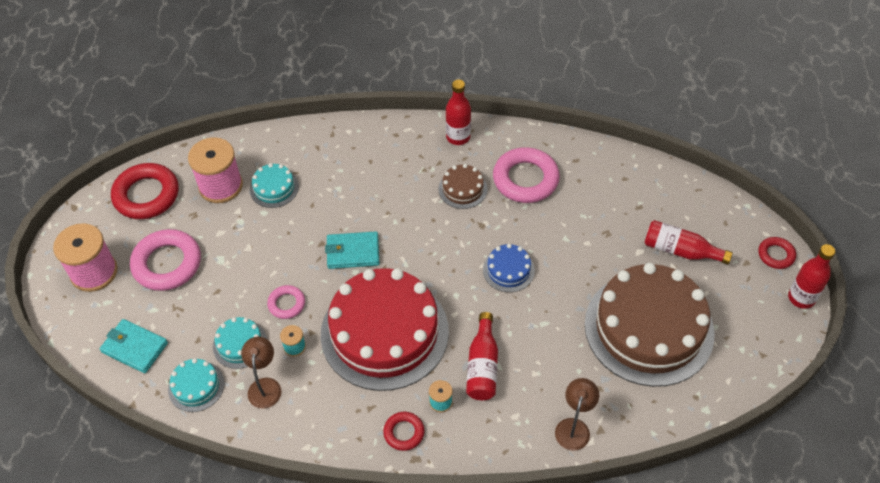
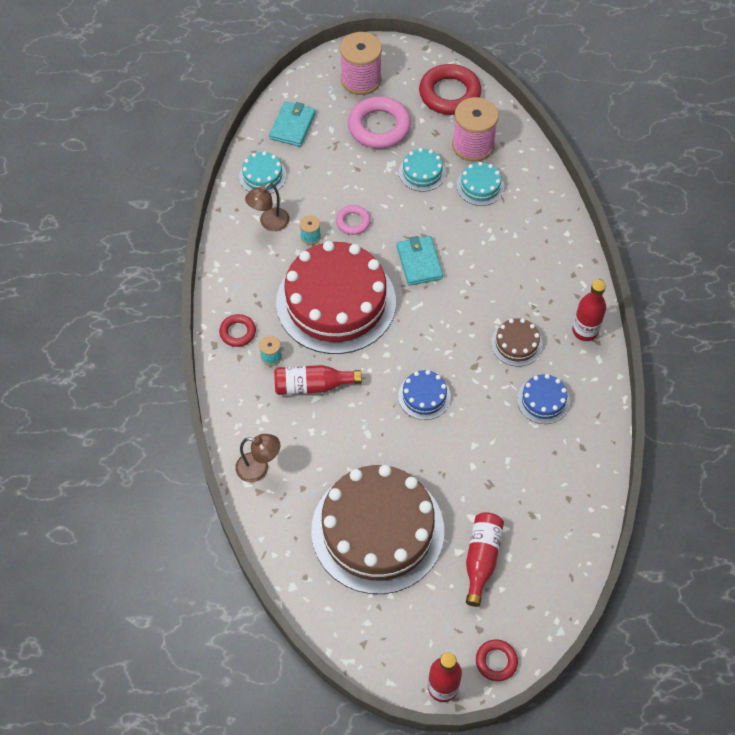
camera: 80 degrees right, 5 degrees up
turquoise cake [213,317,267,369] -> turquoise cake moved to [399,148,446,192]
brown lamp [241,337,281,408] -> brown lamp turned 150 degrees clockwise [245,183,290,231]
pink ring [493,147,560,203] -> blue cake [517,374,570,424]

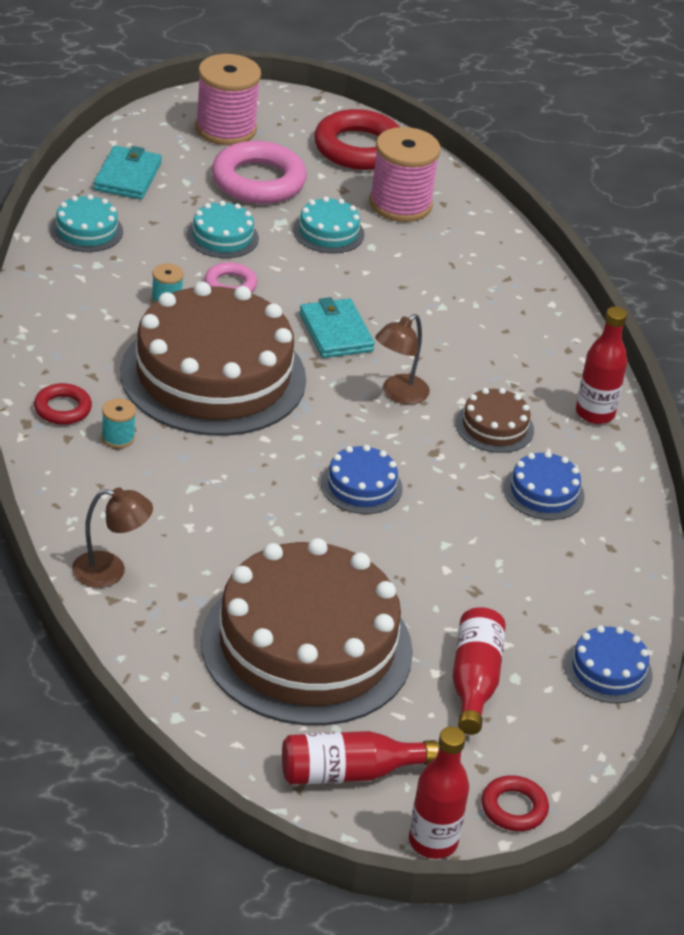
camera: 10 degrees left, 20 degrees down
brown lamp [245,183,290,231] -> brown lamp moved to [375,314,430,404]
red bottle [274,365,362,395] -> red bottle moved to [282,731,439,785]
red cake [276,241,396,354] -> brown cake [120,282,306,436]
turquoise cake [457,162,504,206] -> turquoise cake moved to [187,201,259,258]
none -> blue cake [564,625,653,703]

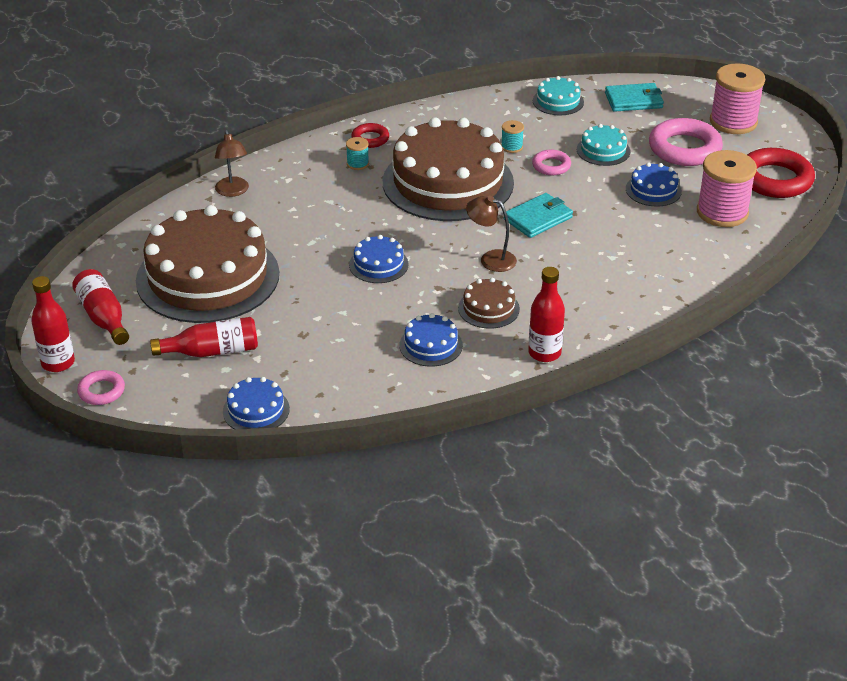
camera: 75 degrees right, 0 degrees up
turquoise cake [293,196,364,253] -> blue cake [626,163,682,207]
red ring [481,775,549,831] -> pink ring [77,370,125,405]

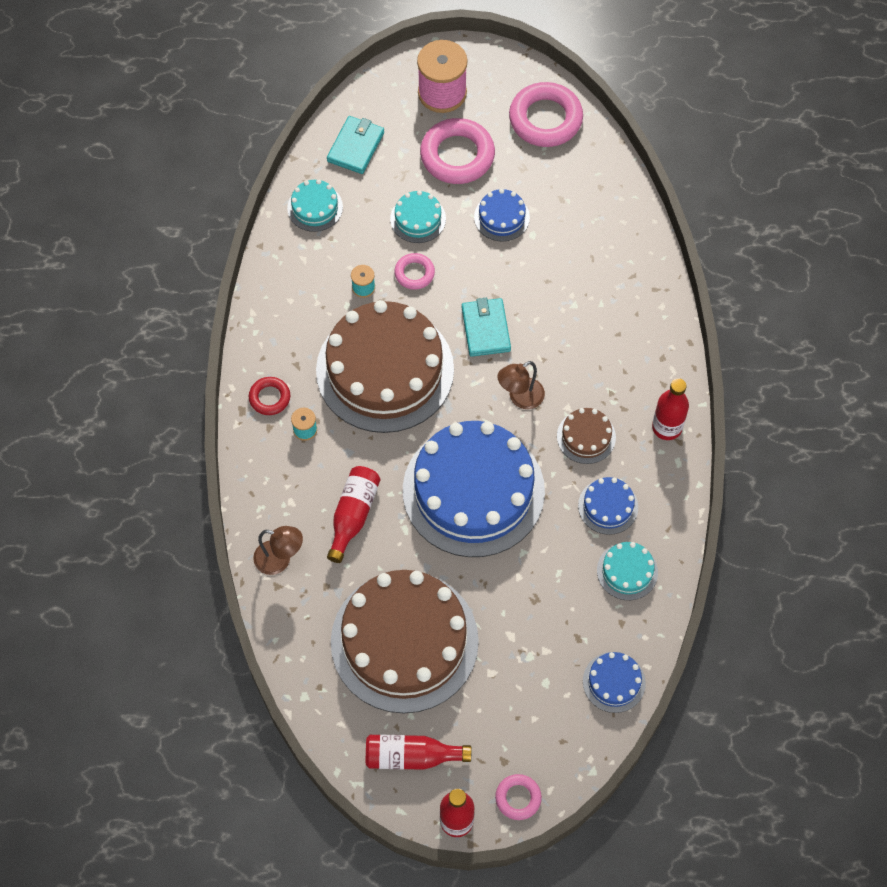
camera: 60 degrees left, 25 degrees up
red bottle [150,317,258,357] -> red bottle moved to [327,466,381,563]
blue cake [349,235,409,283] -> blue cake [403,421,545,557], size x2.38
pink spool [697,150,757,227] -> none
red ring [747,148,815,198] -> pink ring [509,82,583,147]
none -> turquoise cake [597,542,658,600]

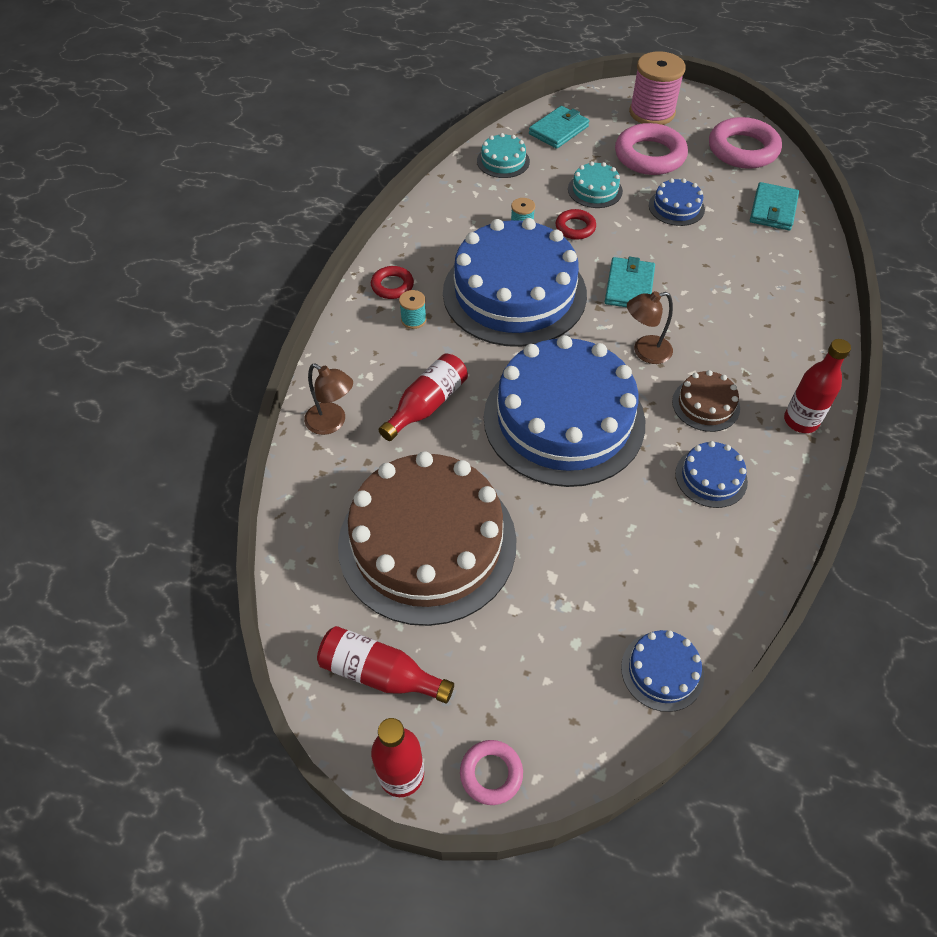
camera: 20 degrees right, 10 degrees down
brown cake [316,300,454,433] -> blue cake [443,218,587,347]
pink ring [394,253,435,290] -> red ring [556,209,596,240]
turquoise cake [597,542,658,600] -> none
none -> turquoise wallet [750,182,799,231]

